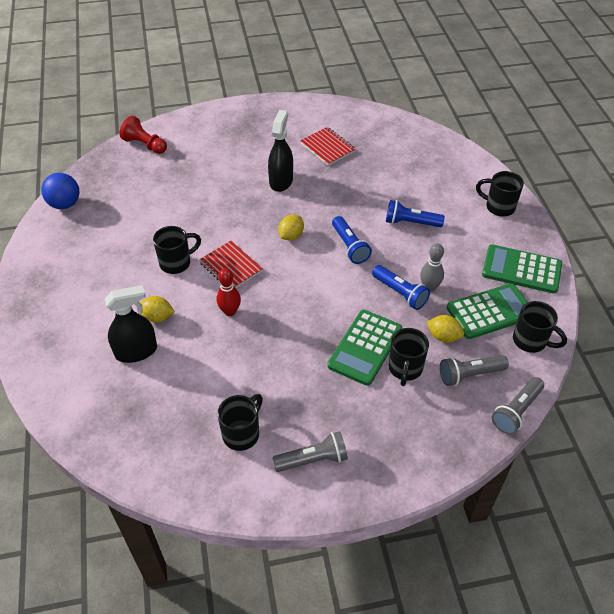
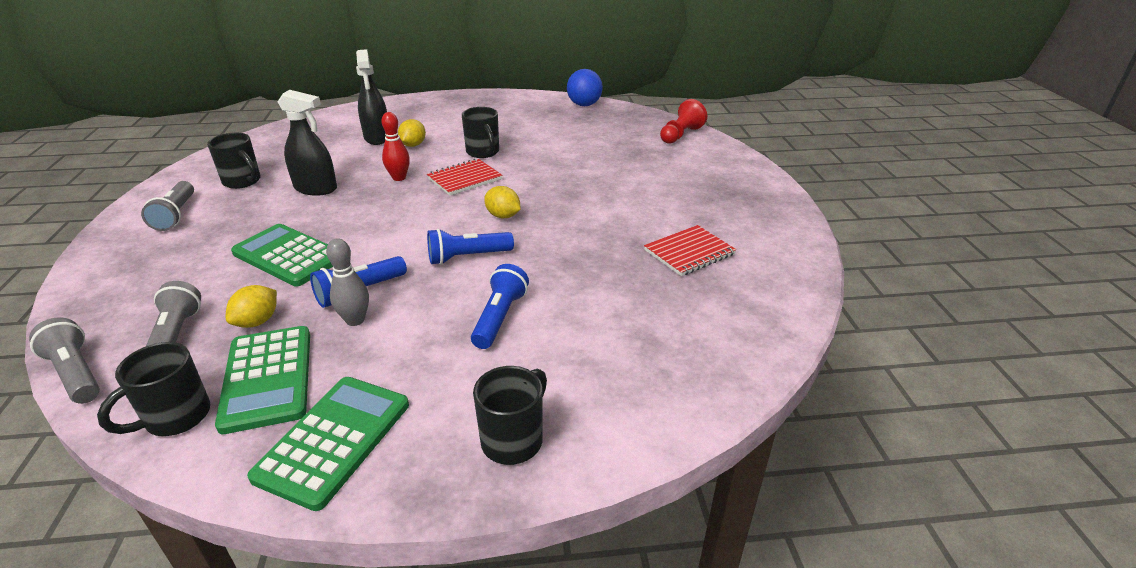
camera: 95 degrees right, 15 degrees down
black spray bottle [268,110,293,192] -> black spray bottle moved to [277,90,337,196]
black mug [389,328,429,386] -> none

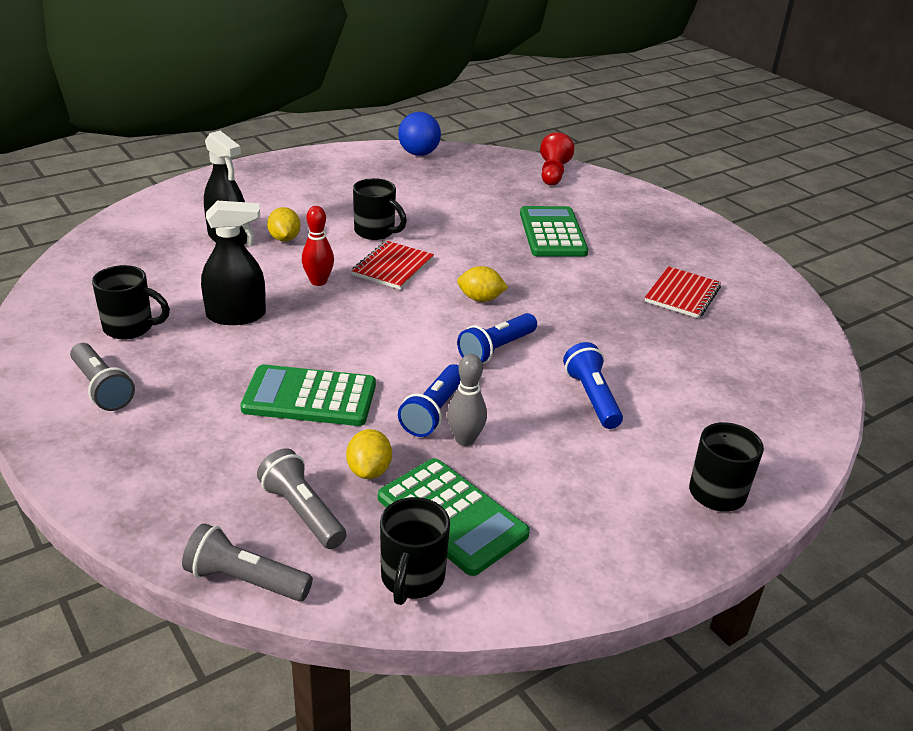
camera: 30 degrees left, 0 degrees up
green calculator [247,377,409,511] -> green calculator moved to [520,206,588,257]

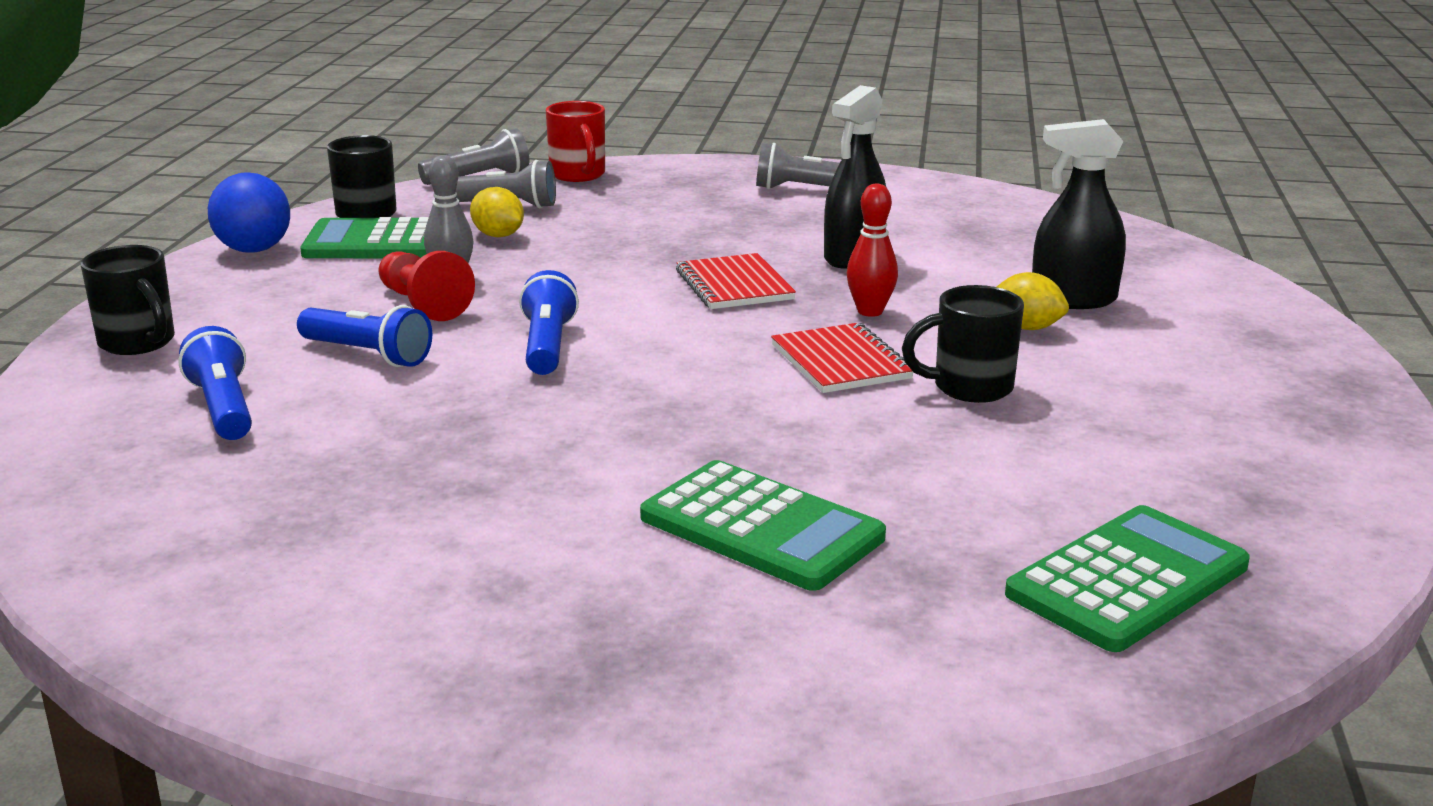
camera: 135 degrees right, 10 degrees down
black mug [92,265,170,340] -> none
green calculator [240,365,376,426] -> green calculator moved to [1005,505,1250,652]
blue ball [398,112,441,156] -> blue ball moved to [208,172,290,253]
blue flashlight [398,364,461,437] -> blue flashlight moved to [179,326,252,440]
yellow lemon [457,266,508,302] -> none
red pawn [540,132,575,185] -> red pawn moved to [378,251,475,321]
red notebook [645,266,721,318] -> red notebook moved to [676,253,796,309]
none -> red mug [546,101,605,182]

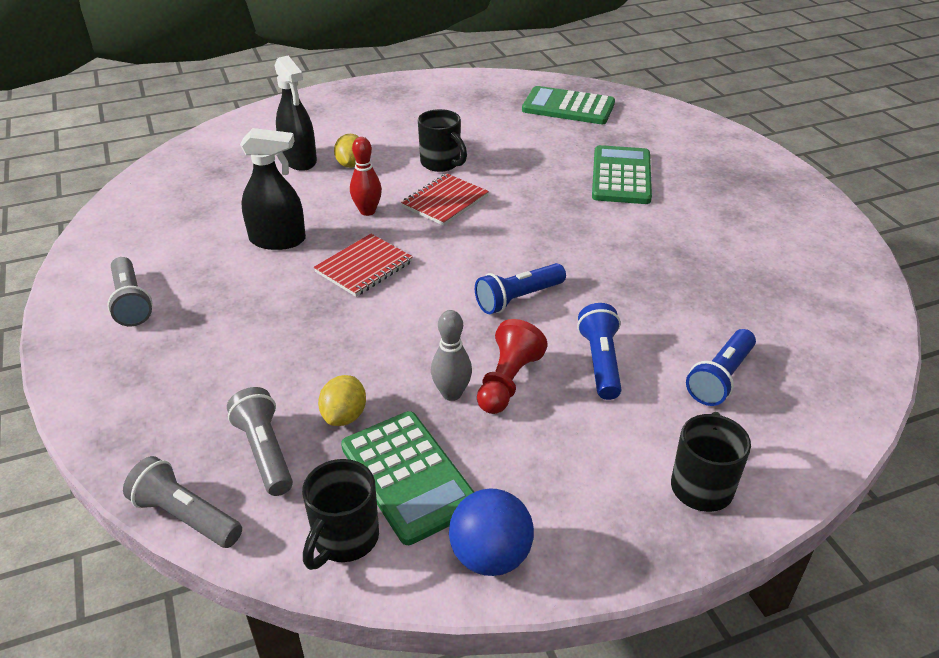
camera: 120 degrees left, 15 degrees up
red mug [546,101,605,182] -> none

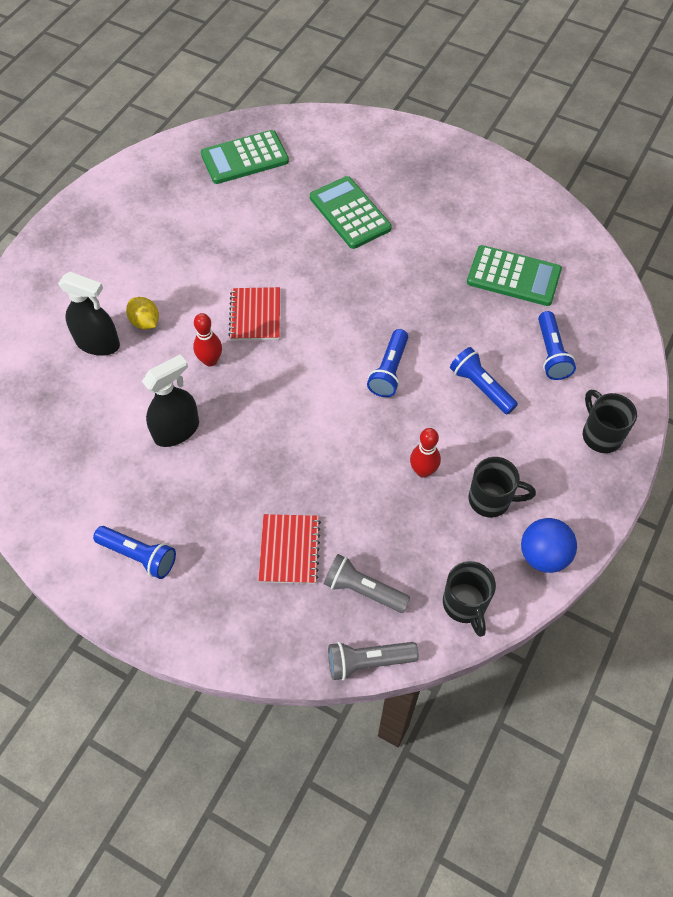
camera: 40 degrees left, 20 degrees up
grey flashlight [107,257,152,326] -> blue flashlight [93,526,176,579]
red notebook [314,234,413,297] -> red notebook moved to [258,514,321,584]
yellow lemon [318,375,366,426] -> none
green calculator [341,411,474,545] -> green calculator moved to [467,245,562,306]
black mug [418,109,467,172] -> black mug moved to [469,457,536,518]
grey bowling pin [431,310,472,401] -> red bowling pin [410,428,441,478]
red pawn [477,319,547,414] -> none

